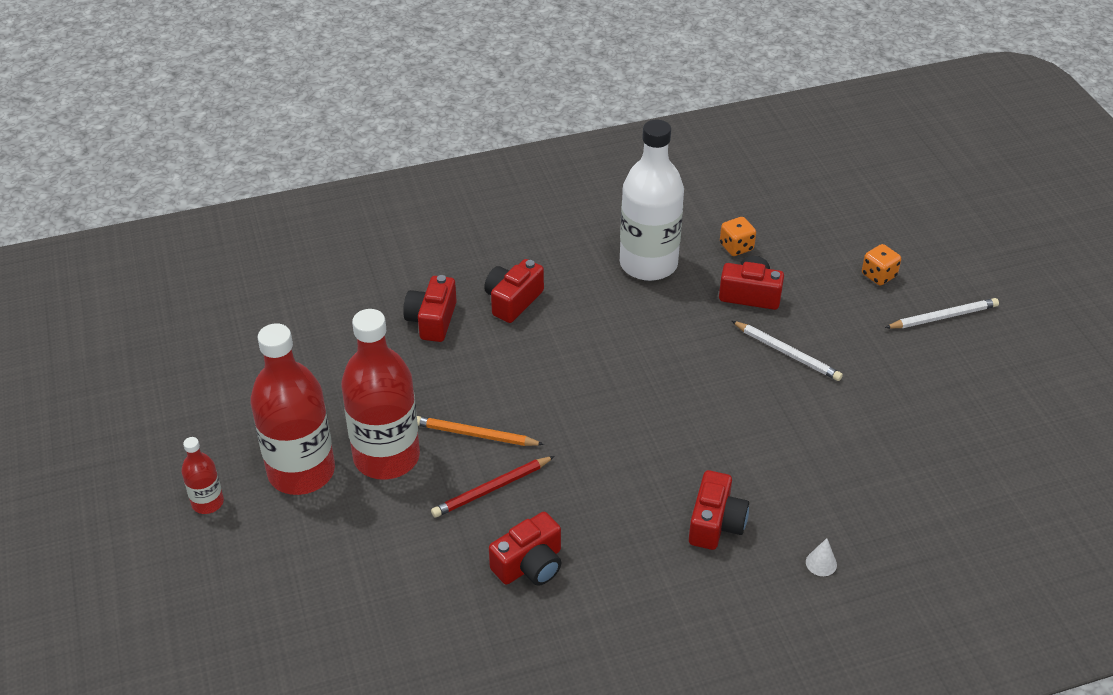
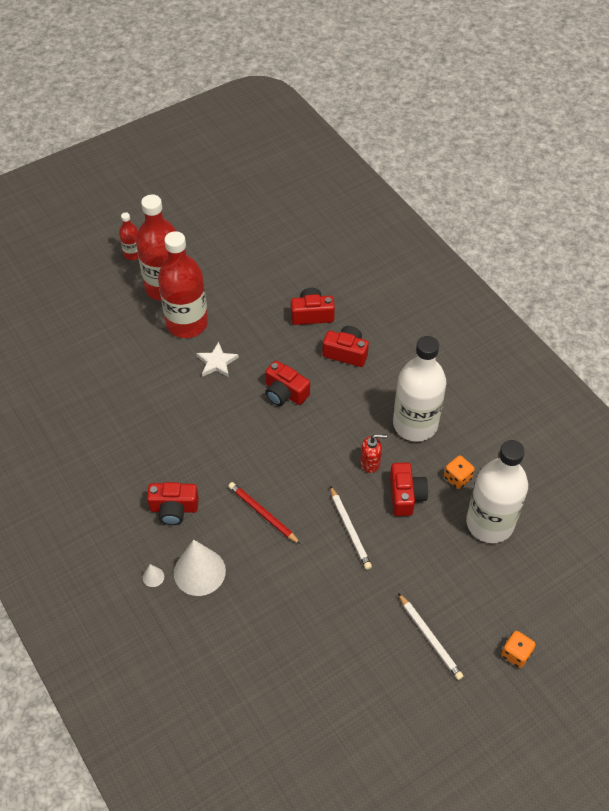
camera: 75 degrees right, 10 degrees up
orange pencil [417,416,544,446] -> white star [196,342,239,377]
red pencil [431,456,555,518] -> red pencil moved to [228,482,300,544]
red camera [489,512,561,586] -> red camera moved to [265,361,310,406]
white pencil [732,321,843,381] -> white pencil turned 45 degrees counterclockwise [330,486,372,570]
orange dice [862,244,901,285] -> orange dice moved to [501,631,536,668]
none -> white cone [174,539,226,596]
none -> red soap dispenser [360,434,387,473]
none -> white bottle [466,440,528,543]

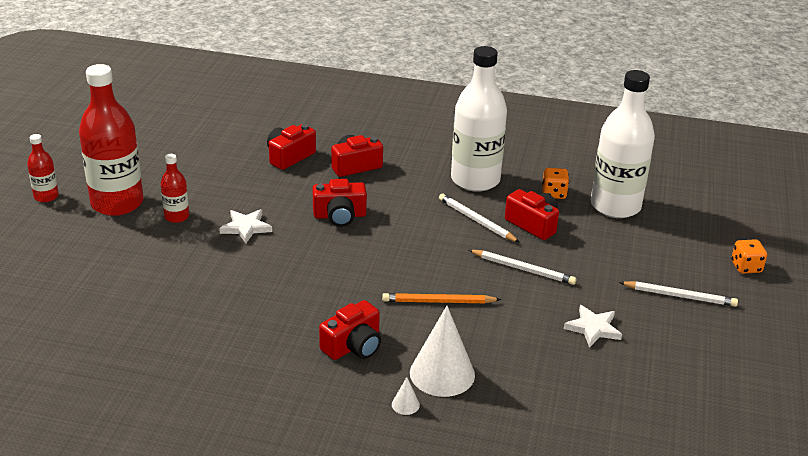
camera: 45 degrees left, 20 degrees down
red bottle [158,231,208,338] -> red bottle [161,154,189,223], size x0.47
red pencil [228,482,300,544] -> orange pencil [382,293,501,303]
red soap dispenser [360,434,387,473] -> white pencil [439,193,520,243]
none -> white star [564,305,622,348]

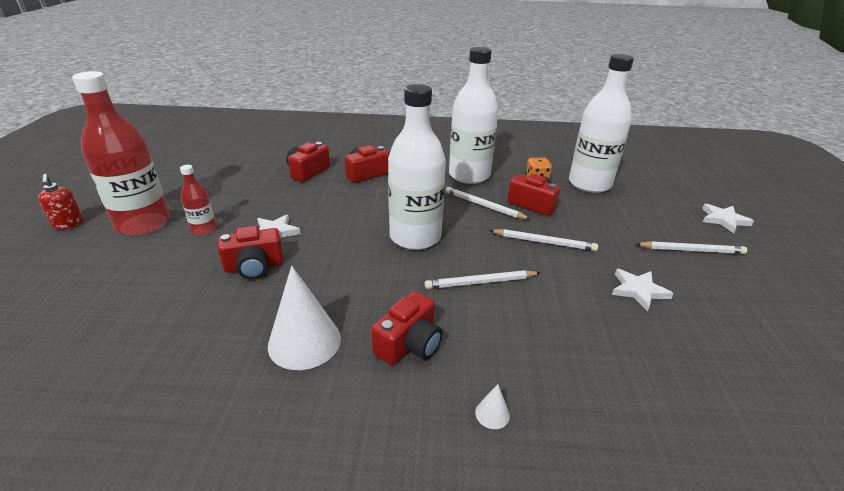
camera: 10 degrees left, 0 degrees up
red bottle [27,134,59,202] -> red soap dispenser [38,174,84,230]
red camera [313,179,367,227] -> red camera moved to [218,226,284,279]
orange pencil [382,293,501,303] -> white pencil [425,270,540,289]
white cone [410,306,475,397] -> white cone moved to [268,266,341,370]
orange dice [731,239,767,274] -> white star [702,204,754,233]
none -> white bottle [388,84,446,250]

